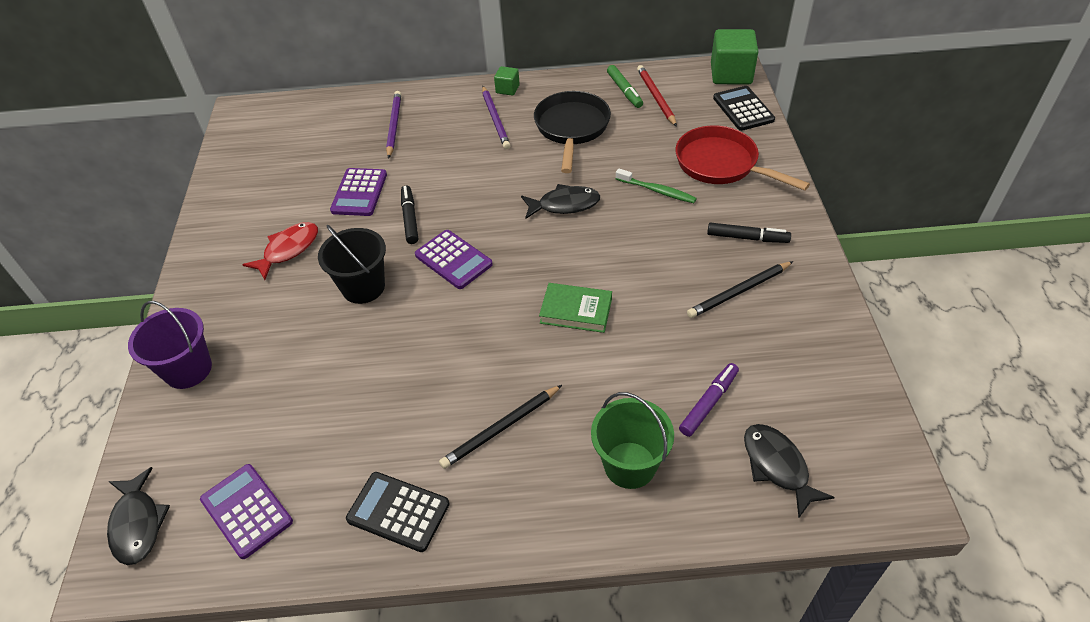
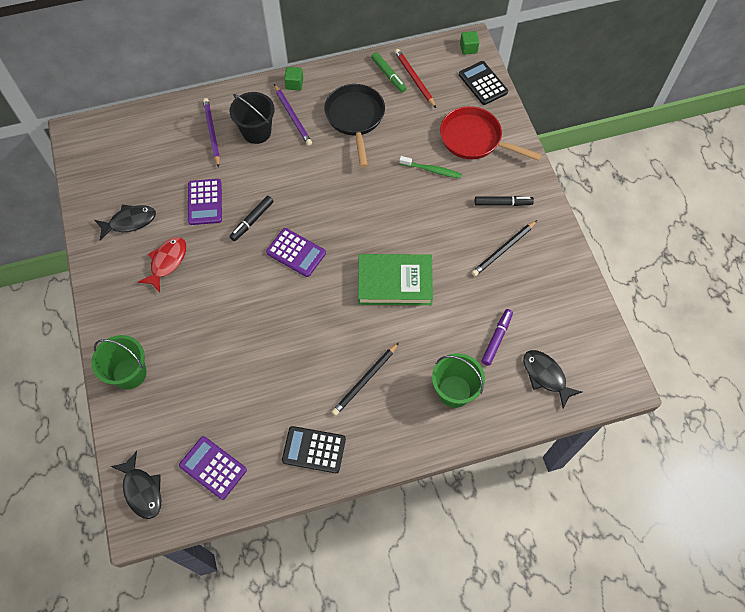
camera: 15 degrees left, 15 degrees up
purple bucket [128,301,212,389] -> green bucket [91,335,147,390]
black bucket [318,225,386,304] -> black bucket moved to [230,92,275,144]
black marker [401,185,418,244] -> black marker turned 120 degrees counterclockwise [230,196,274,241]
black fish [521,184,600,219] -> black fish moved to [95,205,156,241]
green book [539,283,612,333] -> green book [358,254,433,305], size x1.58
green cube [711,29,758,84] -> green cube [460,31,479,55], size x0.51

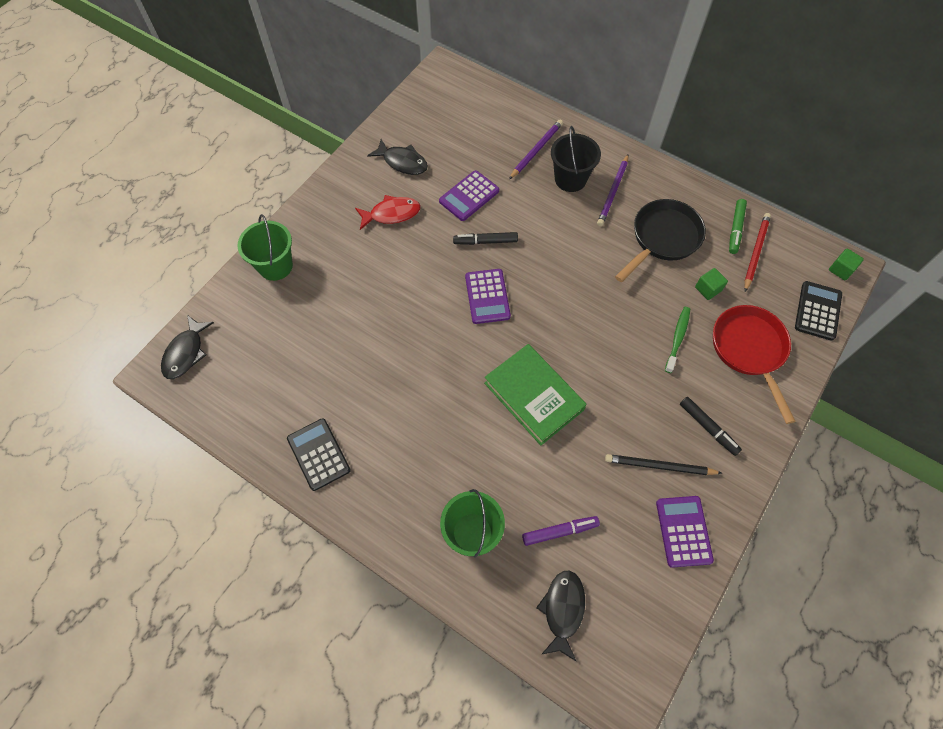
camera: 50 degrees right, 0 degrees up
purple calculator [179,436,247,500] -> purple calculator moved to [656,496,714,568]
green cube [284,67,303,90] -> green cube moved to [695,268,728,300]
black pencil [332,343,399,416] -> none
green toothbrush [399,156,462,179] -> green toothbrush turned 135 degrees counterclockwise [665,307,690,373]

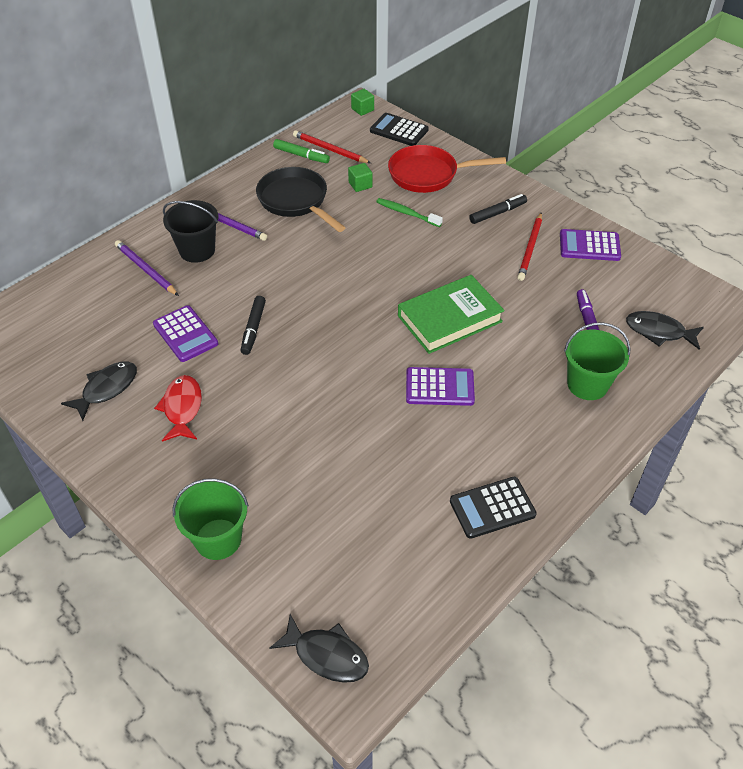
camera: 80 degrees left, 15 degrees down
purple calculator [465,269,511,324] -> purple calculator moved to [406,367,475,406]
black pencil [605,454,722,475] -> red pencil [518,212,542,281]

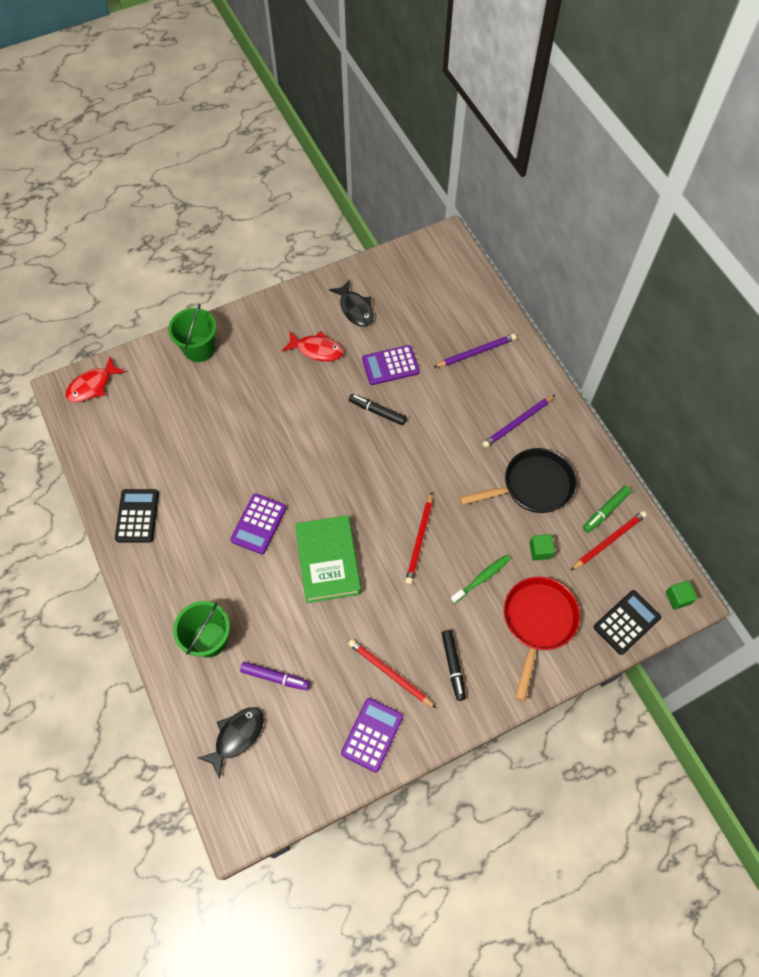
camera: 110 degrees right, 15 degrees up
black bucket [163,200,218,263] -> none
black fish [270,614,369,683] -> red fish [65,356,126,402]
none -> red pencil [405,492,433,584]

